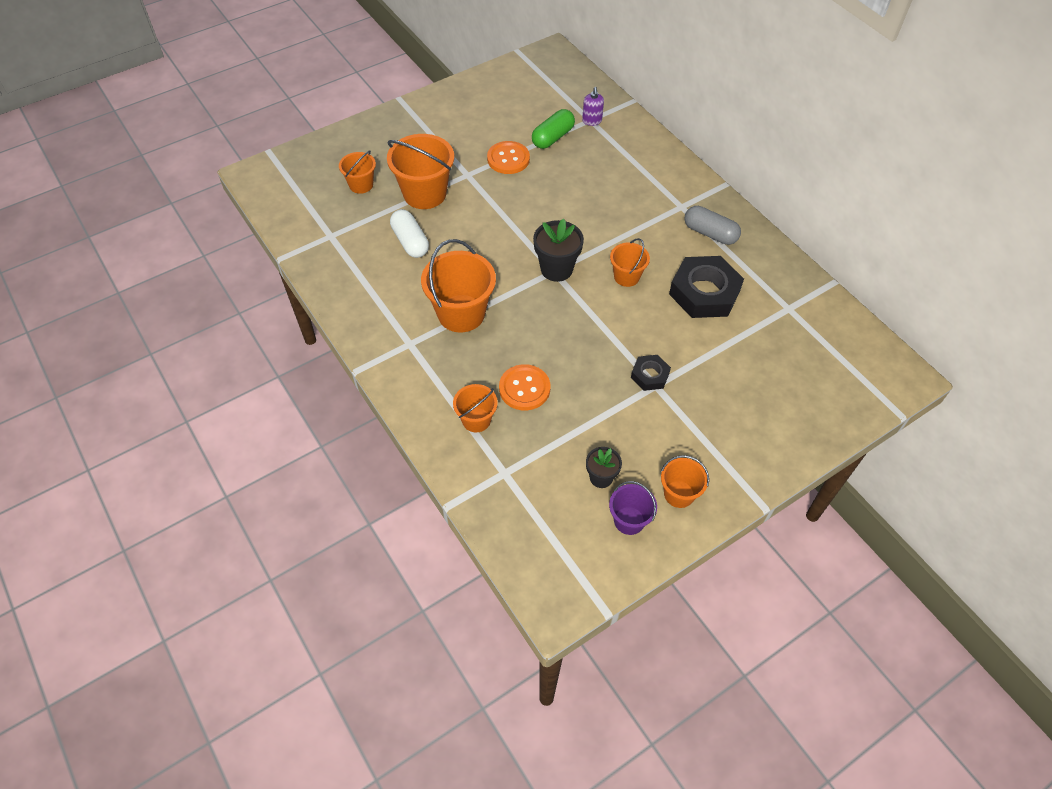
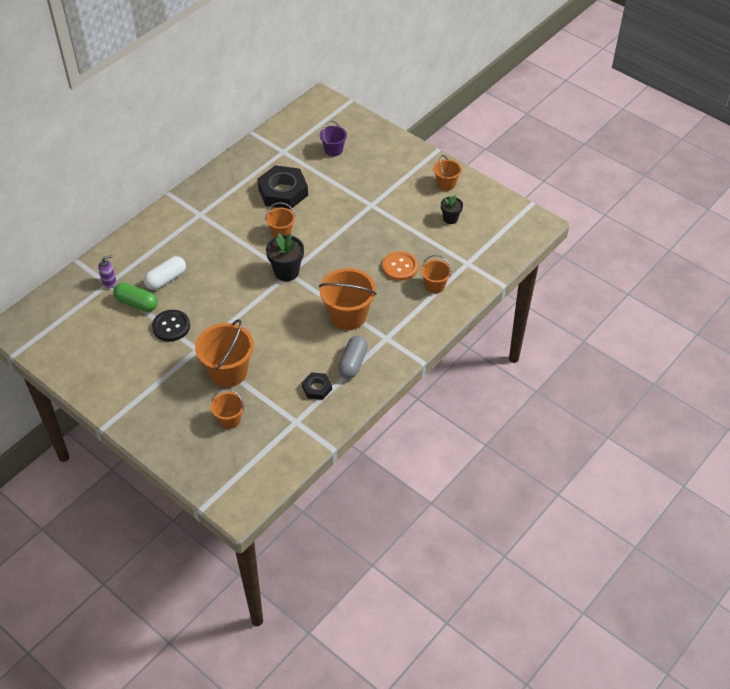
camera: 105 degrees left, 5 degrees down
white capsule [390,209,429,258] -> white capsule moved to [144,256,186,290]
orange button [487,141,530,174] -> black button [152,310,190,342]
purple bucket [609,481,657,535] -> purple bucket moved to [320,120,347,156]
black nut [631,355,671,391] -> black nut moved to [302,372,332,400]
grey capsule [685,206,741,245] -> grey capsule moved to [338,336,368,379]

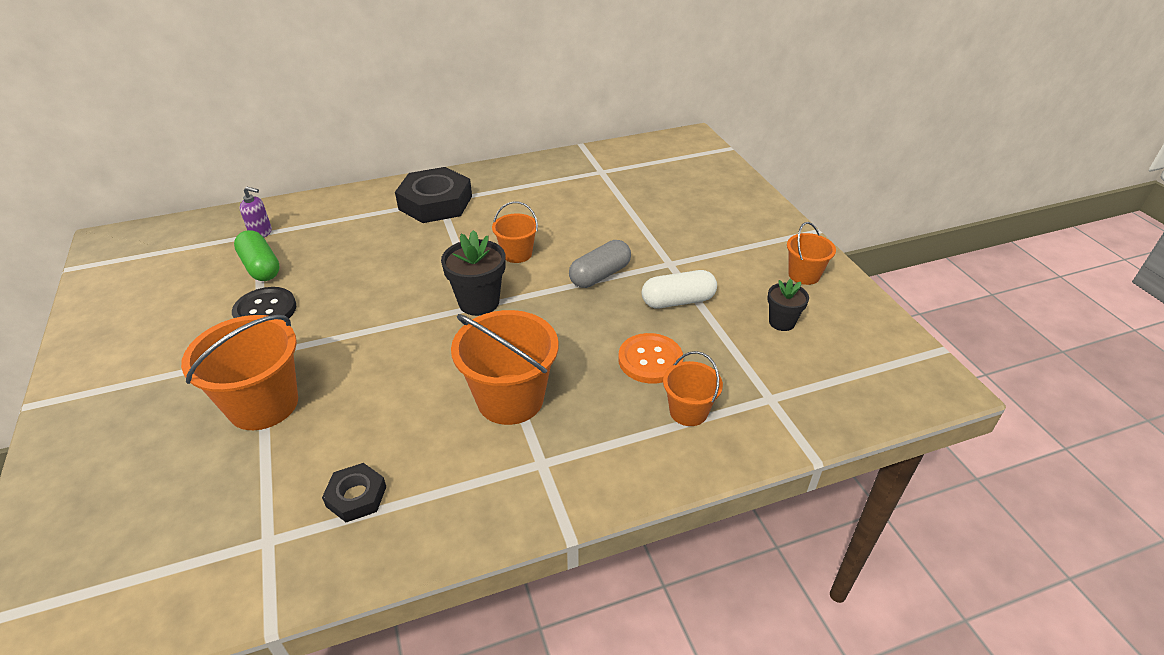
camera: 30 degrees right, 10 degrees down
white capsule [144,256,186,290] -> white capsule moved to [642,270,717,308]
orange bucket [211,389,244,429] -> none
black nut [257,165,308,209] -> black nut moved to [395,167,472,223]
purple bucket [320,120,347,156] -> none
grey capsule [338,336,368,379] -> grey capsule moved to [569,240,631,288]

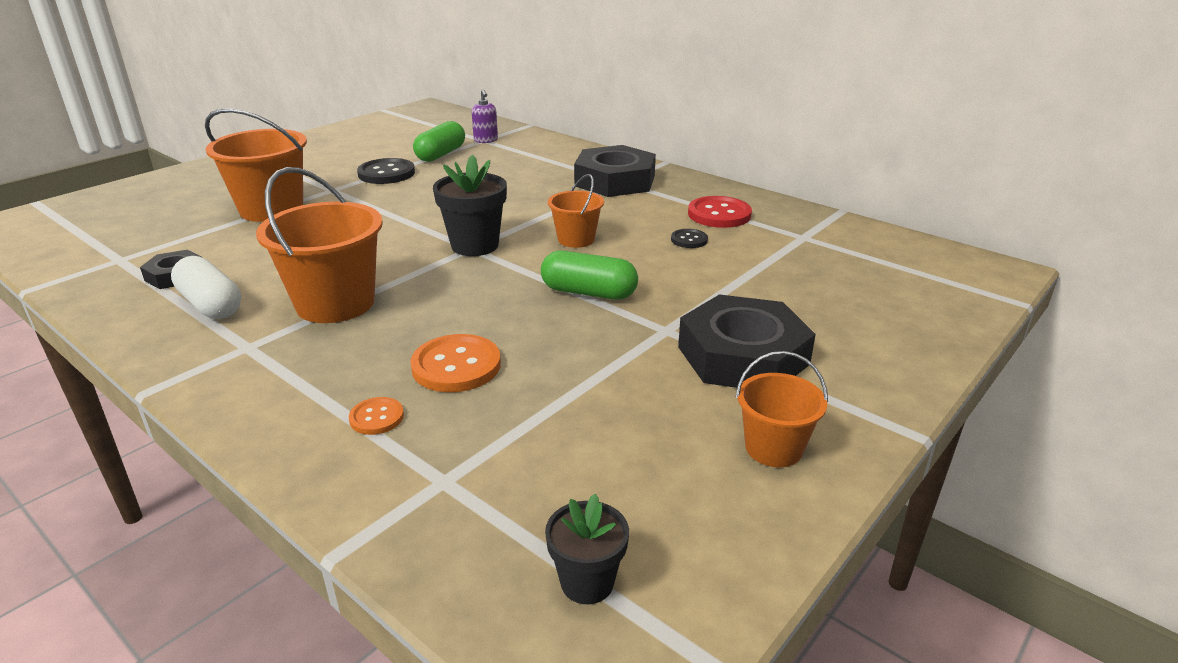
camera: 60 degrees right, 10 degrees down
grey capsule [569,240,631,288] -> green capsule [541,251,638,300]
white capsule [642,270,717,308] -> white capsule moved to [171,256,241,319]
orange bucket [663,351,723,426] -> orange button [349,397,404,435]
black flower pot [767,279,809,331] -> black flower pot moved to [545,494,629,604]
none -> black button [671,229,708,248]
none -> black nut [678,294,816,388]
none -> red button [688,196,752,228]

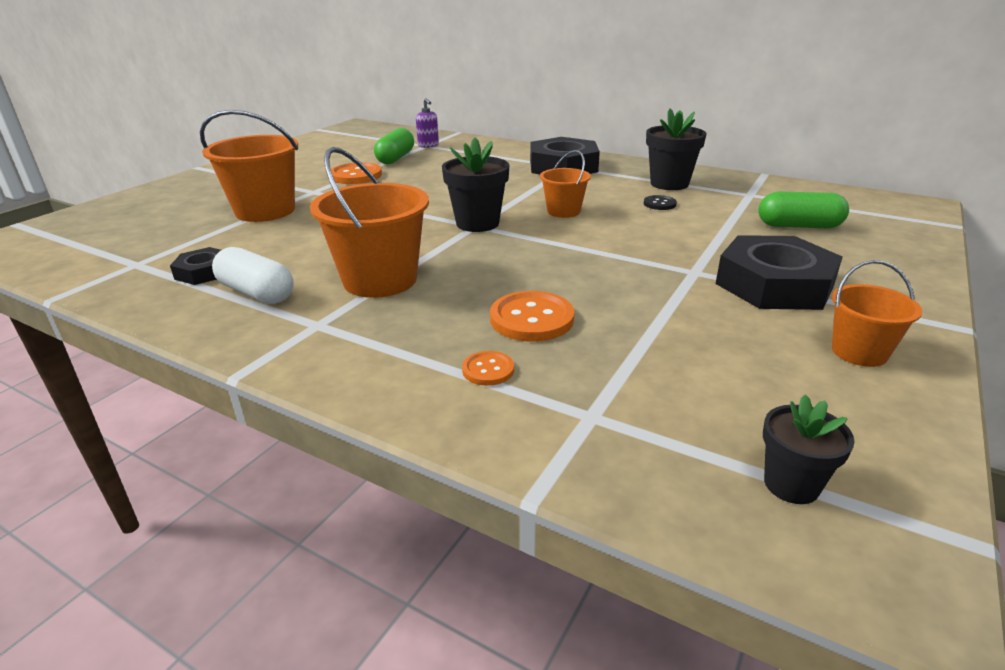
camera: 10 degrees left, 0 degrees up
black button [357,158,415,184] -> orange button [331,162,382,184]
green capsule [541,251,638,300] -> green capsule moved to [758,191,849,228]
red button [688,196,752,228] -> black flower pot [646,108,706,190]

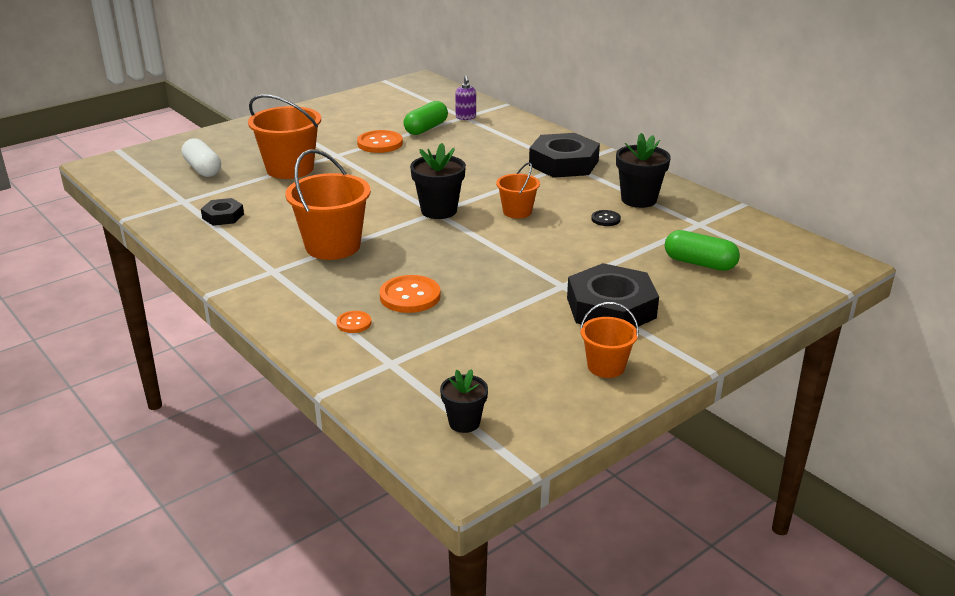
camera: 20 degrees right, 0 degrees up
white capsule [212,247,294,304] -> white capsule moved to [182,138,221,177]

